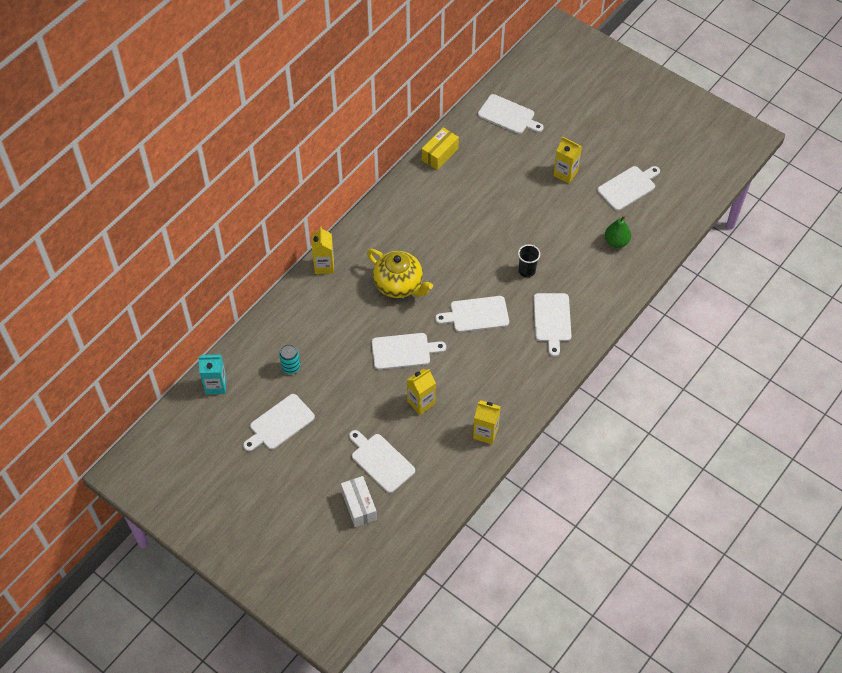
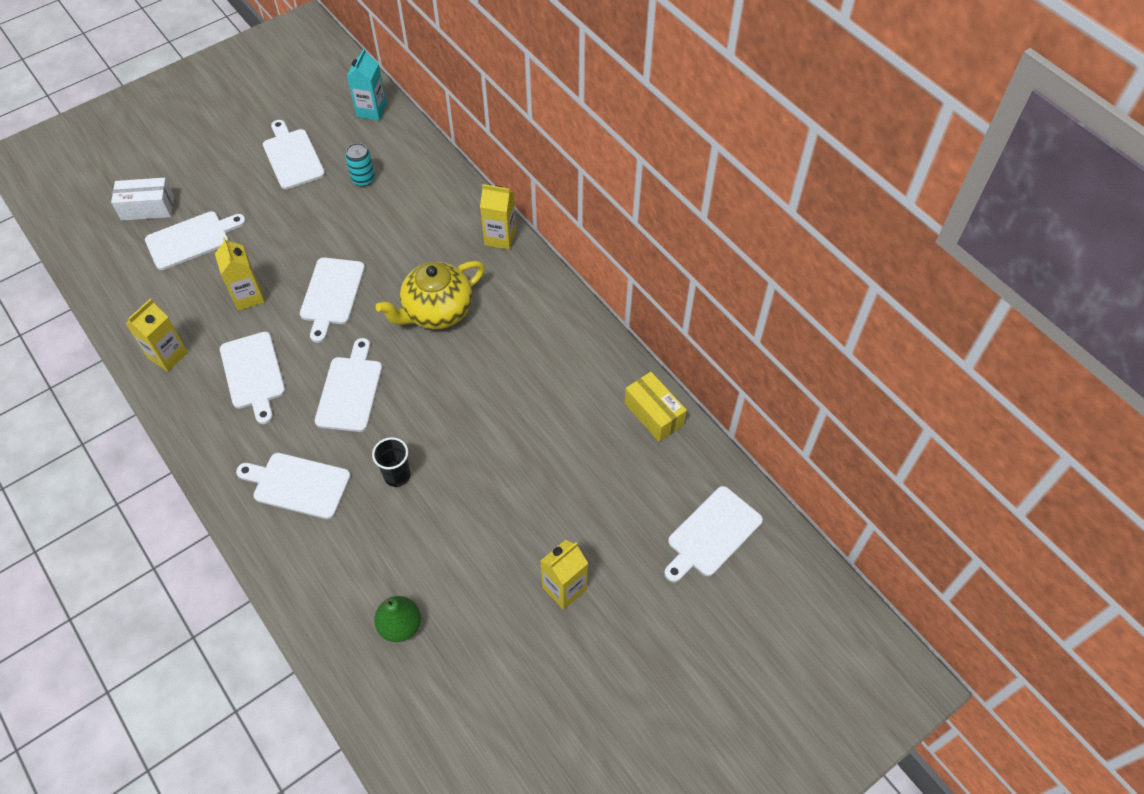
camera: 105 degrees right, 0 degrees up
white cutting board [597,166,660,211] -> white cutting board moved to [220,332,285,424]

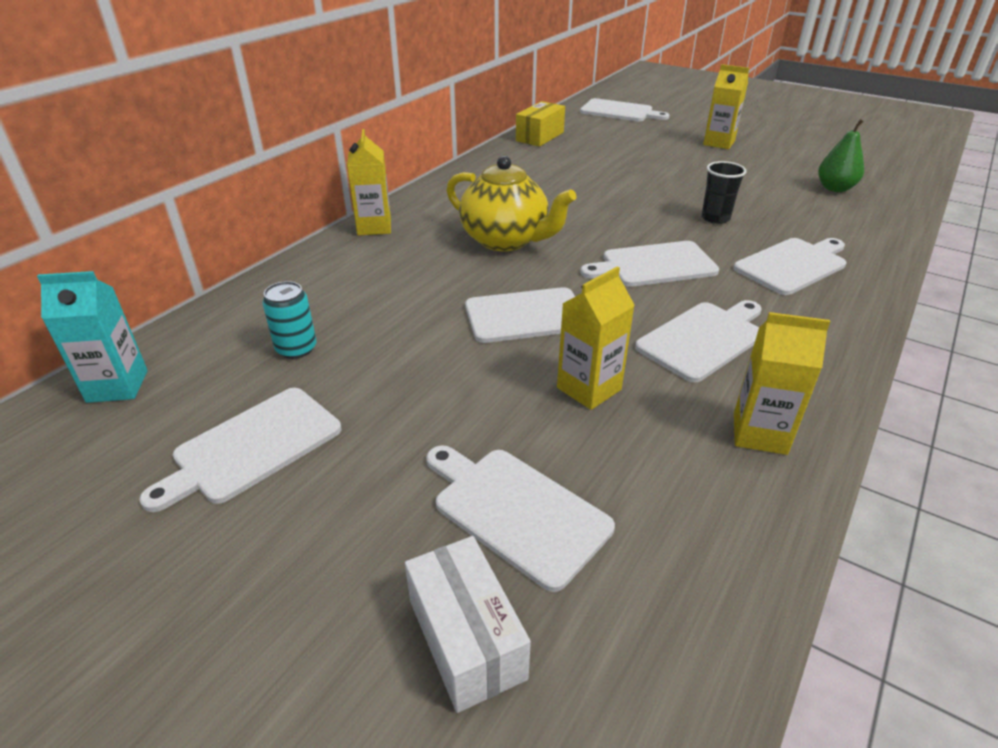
camera: 110 degrees left, 20 degrees down
white cutting board [236,453,351,519] -> white cutting board turned 120 degrees counterclockwise [733,238,846,295]

